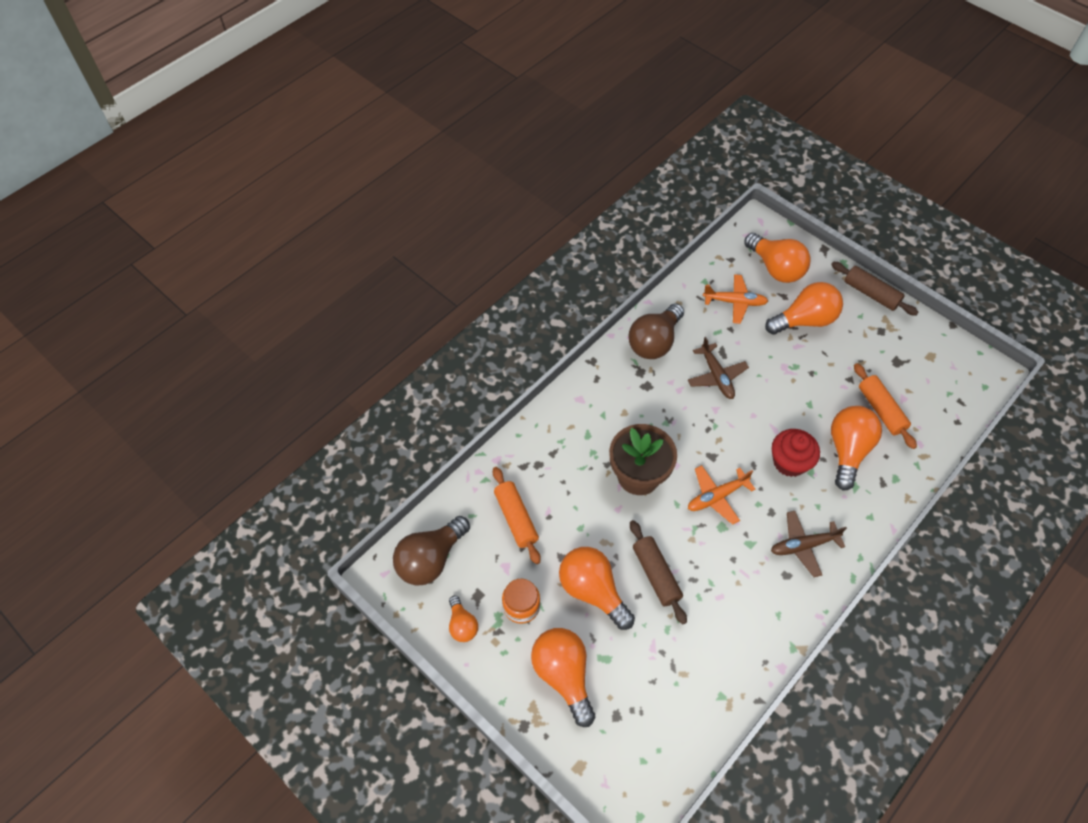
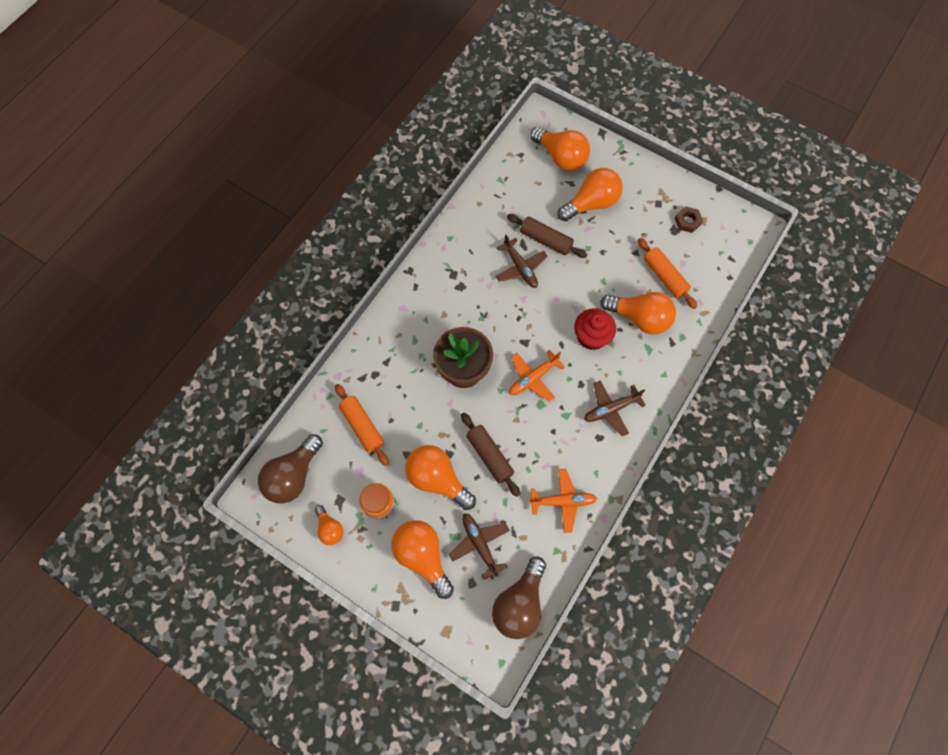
camera: 10 degrees left, 10 degrees up
brown light bulb [628,303,684,359] -> brown light bulb moved to [492,556,546,639]
orange plane [703,274,768,324] -> orange plane moved to [529,469,597,533]
brown rolling pin [831,262,918,316] -> brown rolling pin moved to [507,214,587,258]
orange light bulb [831,406,882,491] -> orange light bulb turned 105 degrees clockwise [600,292,676,334]
none -> brown plane [449,513,510,580]
none -> brown nut [675,206,703,233]

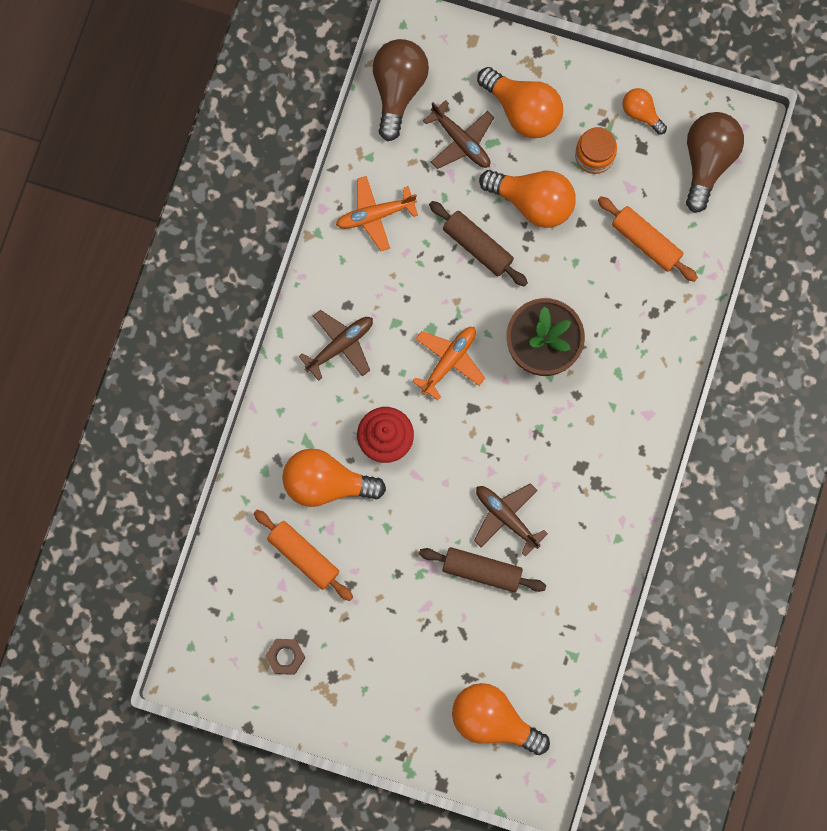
camera: 165 degrees right, 10 degrees up
orange light bulb [557,168,623,222] -> none

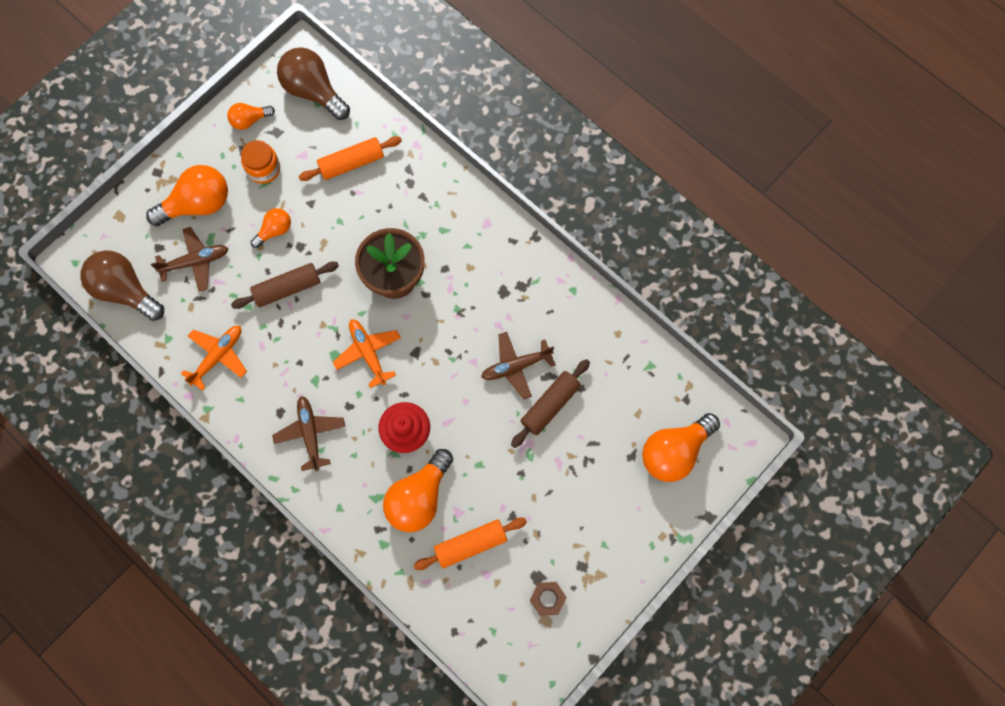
camera: 65 degrees left, 5 degrees down
orange plane [336,176,418,251] -> orange plane turned 150 degrees counterclockwise [181,326,247,391]
orange light bulb [479,170,576,228] -> orange light bulb [251,208,291,248], size x0.55

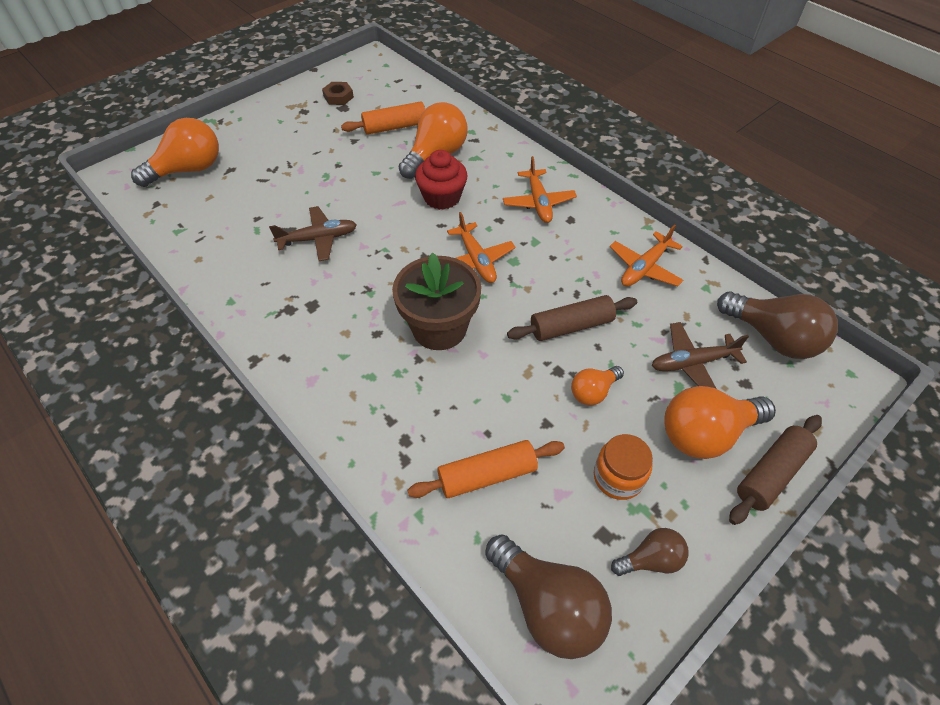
camera: 175 degrees left, 20 degrees down
orange light bulb [227,103,275,130] -> brown light bulb [611,528,689,576]
brown plane [272,396,346,471] -> orange plane [503,156,577,223]
brown rolling pin [511,359,590,448] -> brown rolling pin moved to [729,415,822,525]

